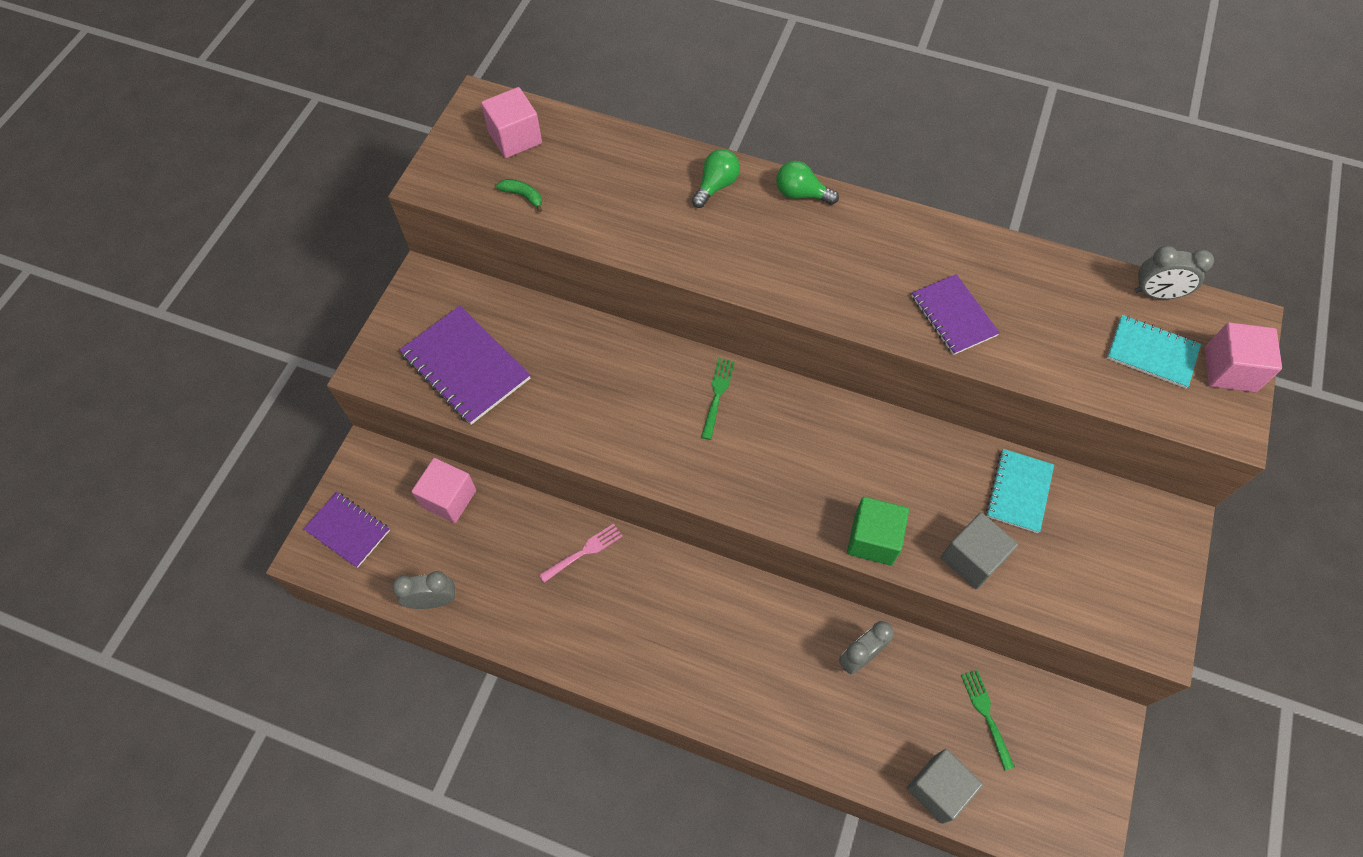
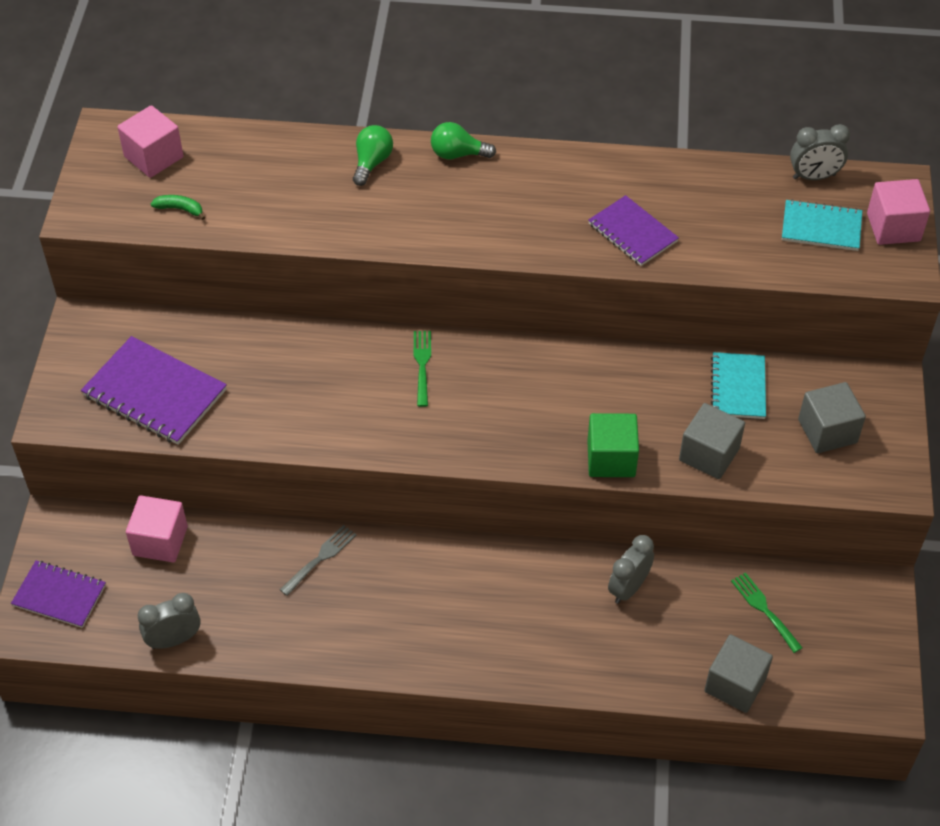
camera: 15 degrees left, 10 degrees down
pink fork [539,523,623,583] -> grey fork [280,525,357,596]
none -> grey cube [798,382,866,453]

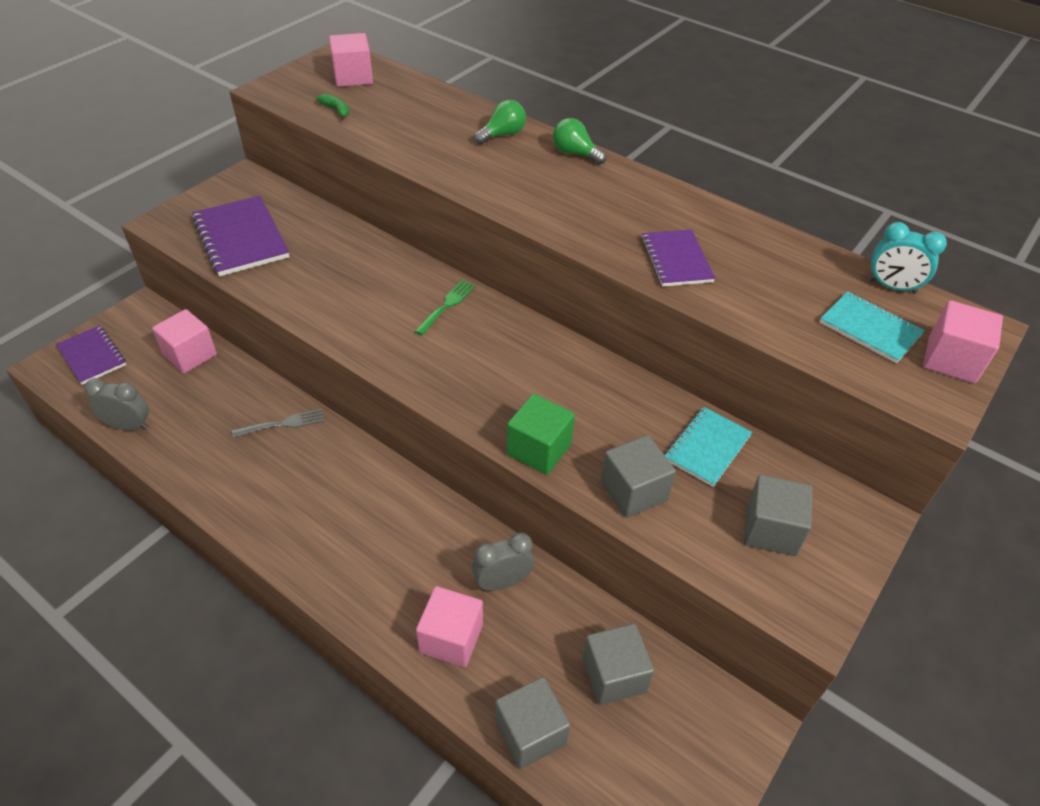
camera: 30 degrees right, 5 degrees down
green fork [731,572,803,653] -> grey cube [582,623,654,705]
grey clock [790,124,850,180] -> turquoise clock [869,222,947,294]
none -> pink cube [416,586,483,667]

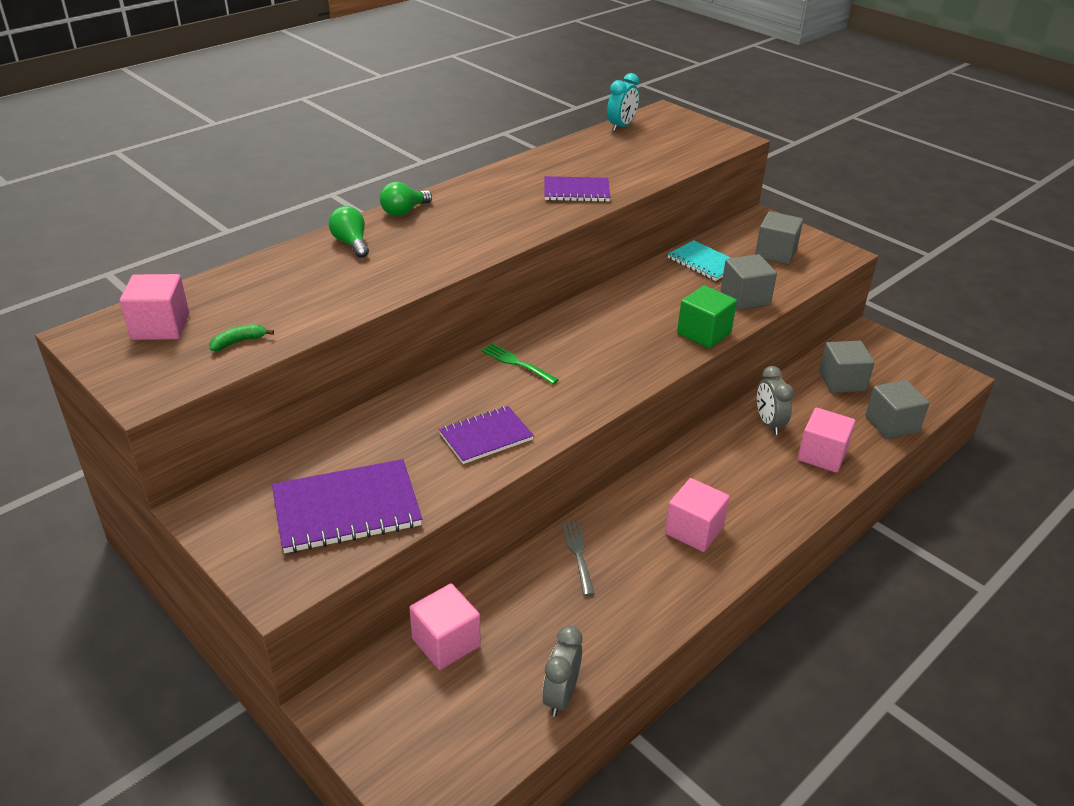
camera: 80 degrees left, 10 degrees down
purple notebook [56,326,126,385] -> purple notebook moved to [439,406,534,464]
turquoise notebook [820,291,925,364] -> none
pink cube [923,300,1003,384] -> pink cube moved to [665,478,730,552]

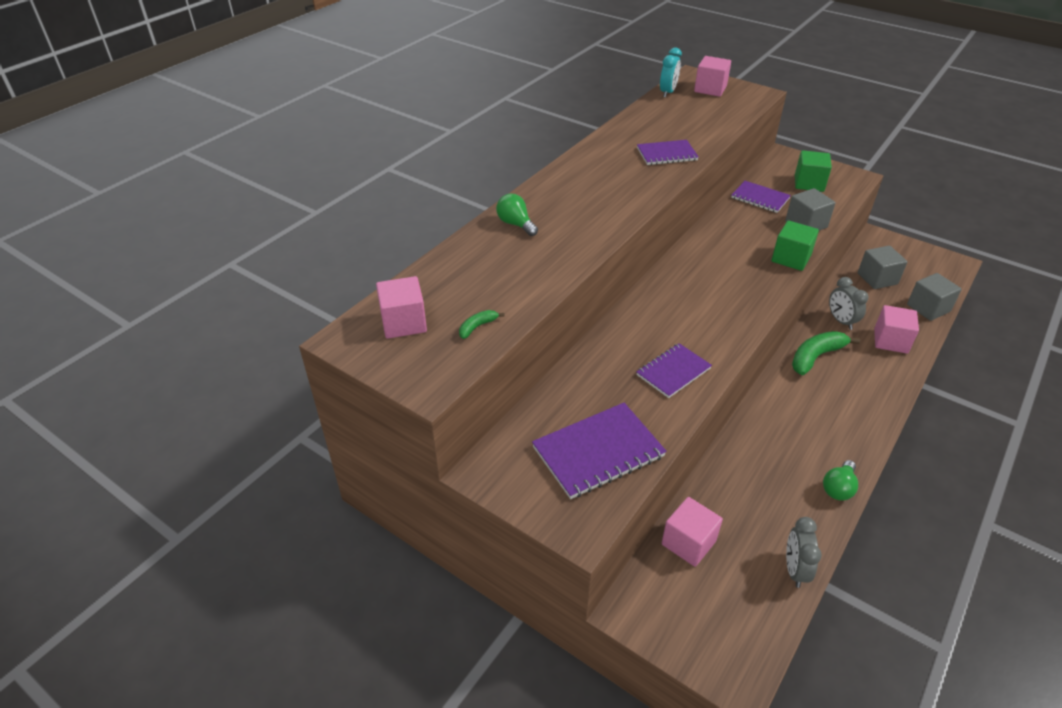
camera: 10 degrees left, 5 degrees up
green light bulb [380,182,432,216] -> green light bulb moved to [823,460,858,501]
green fork [482,343,559,384] -> none
grey fork [562,521,595,596] -> none
pink cube [665,478,730,552] -> pink cube moved to [694,56,731,97]
turquoise notebook [668,240,731,281] -> purple notebook [731,181,791,213]
grey cube [755,211,803,265] -> green cube [795,150,832,192]
none -> green banana [792,331,860,375]

